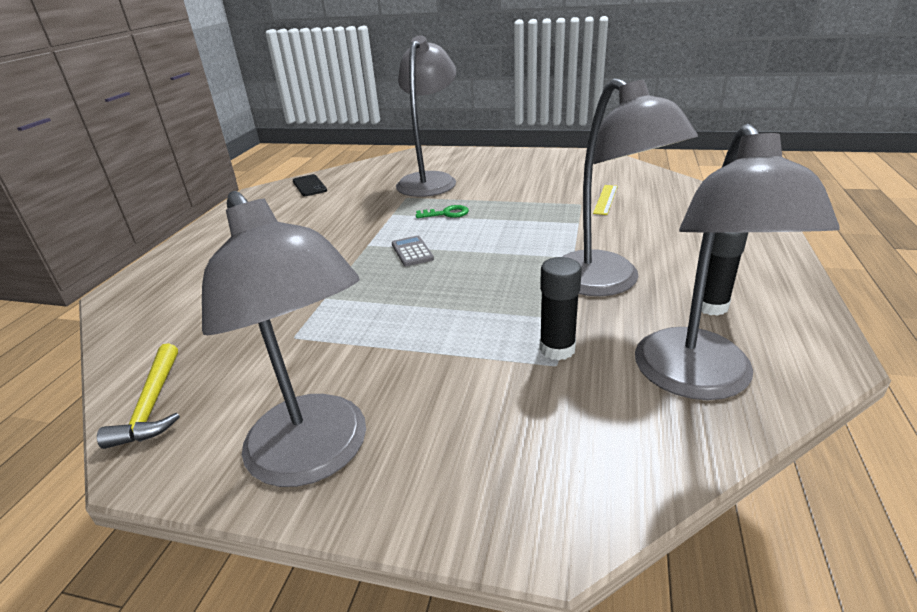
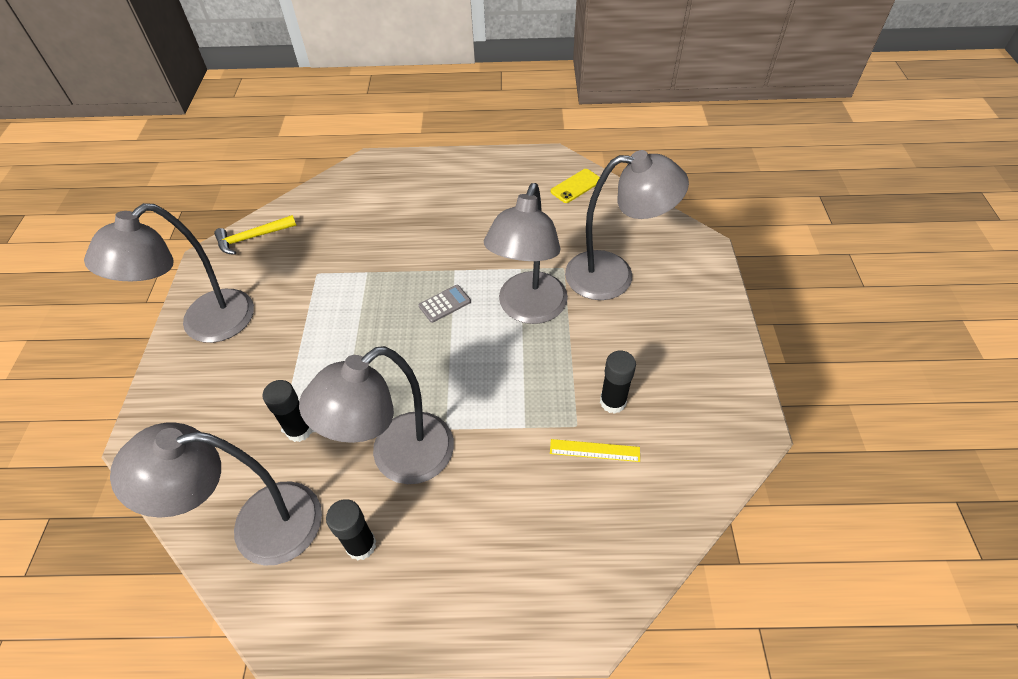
camera: 75 degrees right, 20 degrees up
black phone [293,174,327,196] -> yellow phone [551,169,600,203]
green key [416,205,469,218] -> grey lamp [484,183,568,324]
none -> black glue stick [600,351,636,414]

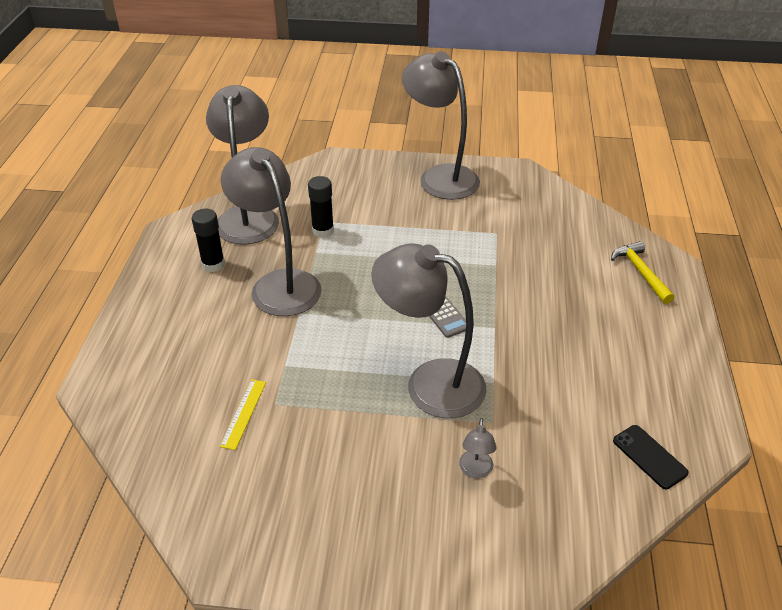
camera: 95 degrees right, 10 degrees down
yellow hammer [214,215,297,255] -> yellow hammer moved to [611,241,674,304]
yellow phone [551,169,600,203] -> black phone [613,425,689,489]
grey lamp [565,150,689,300] -> grey lamp [459,418,497,478], size x0.40
black glue stick [600,351,636,414] -> none

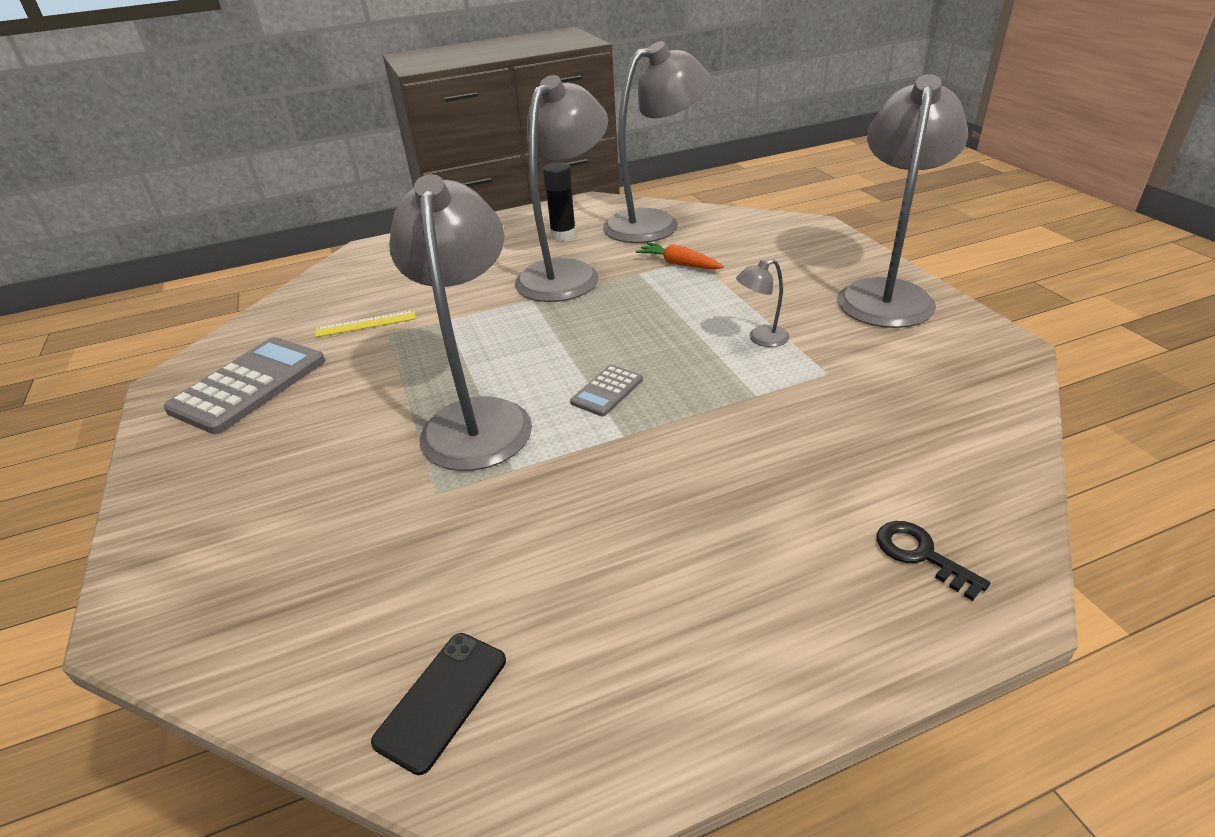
camera: 65 degrees right, 5 degrees down
black glue stick [308,176,334,238] -> orange carrot [635,242,724,270]
grey lamp [459,418,497,478] -> grey lamp moved to [736,259,790,347]
yellow hammer [611,241,674,304] -> black key [877,521,990,601]
none -> grey calculator [164,337,325,434]

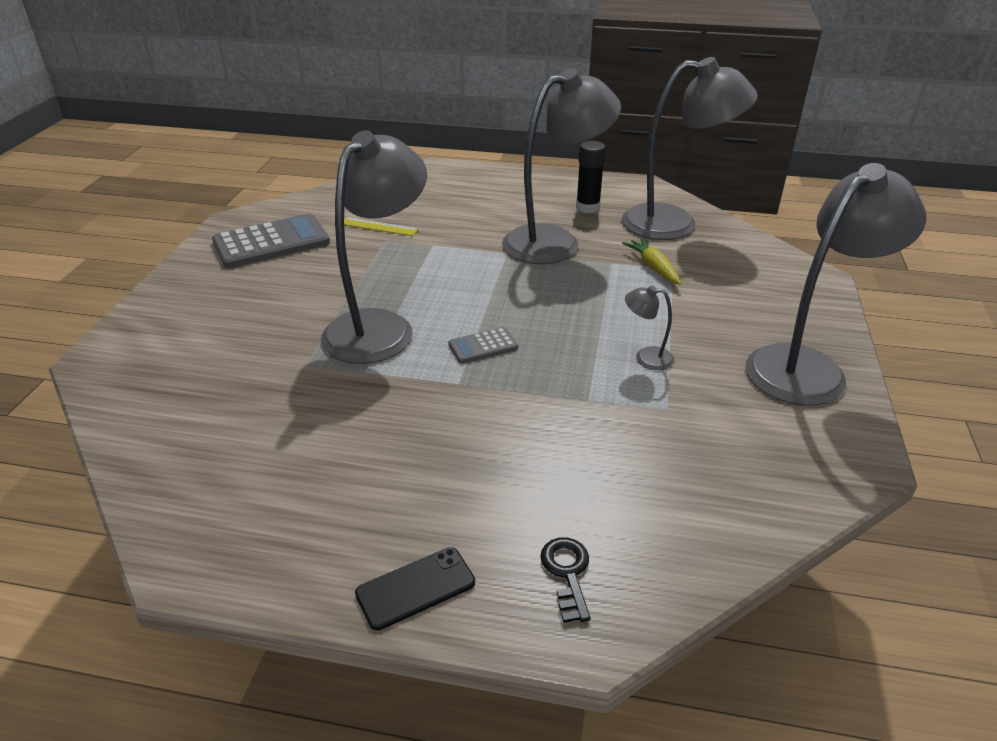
camera: 30 degrees right, 0 degrees up
black phone [371,633,506,775] -> black phone moved to [355,547,475,630]
orange carrot [635,242,724,270] -> yellow carrot [622,238,681,285]

